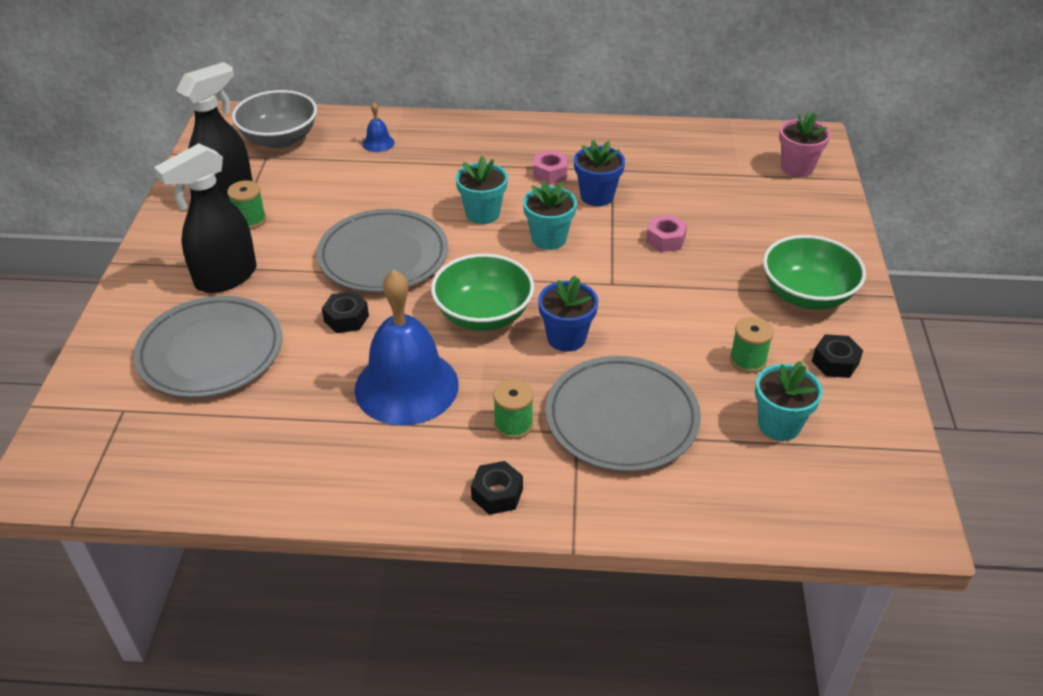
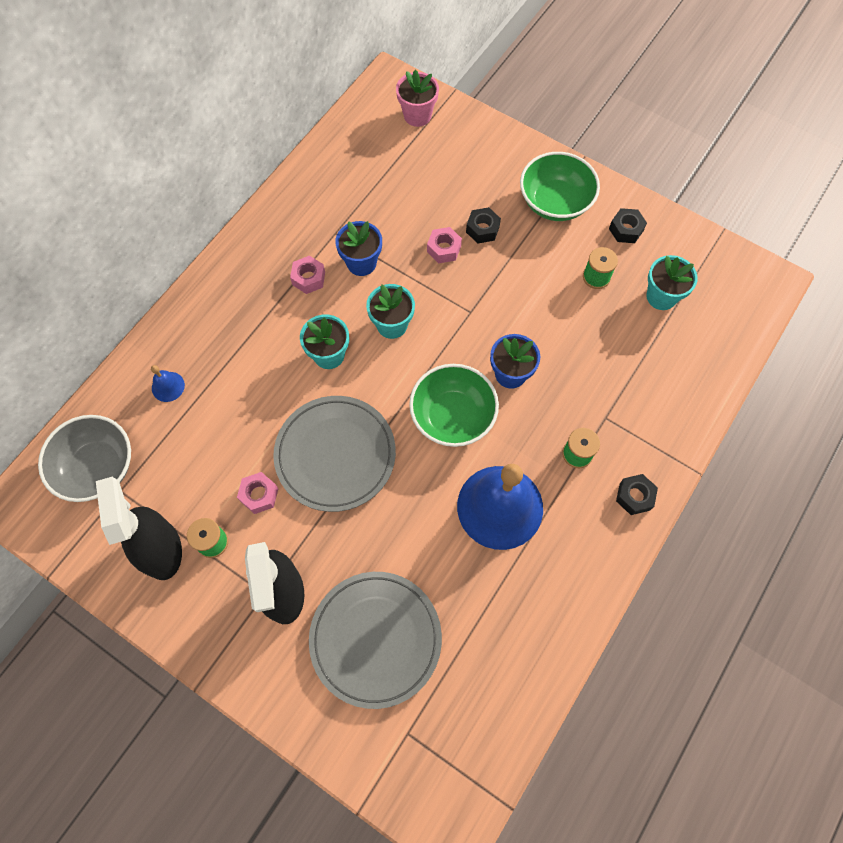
camera: 60 degrees left, 25 degrees up
black nut [322,291,369,333] -> black nut moved to [466,207,501,243]
grey plate [545,356,701,472] -> none
none -> pink nut [237,472,278,514]

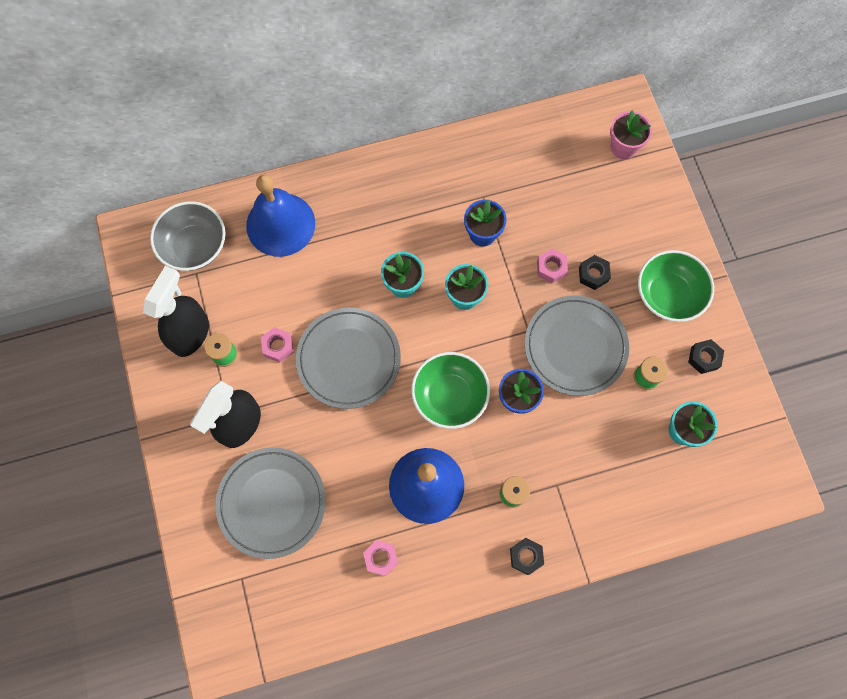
camera: 40 degrees right, 5 degrees up
blue bell [151,365,185,402] -> blue bell [246,175,315,257], size x2.47
pink nut [290,256,325,294] -> pink nut moved to [363,540,398,576]
none -> grey plate [525,295,629,396]

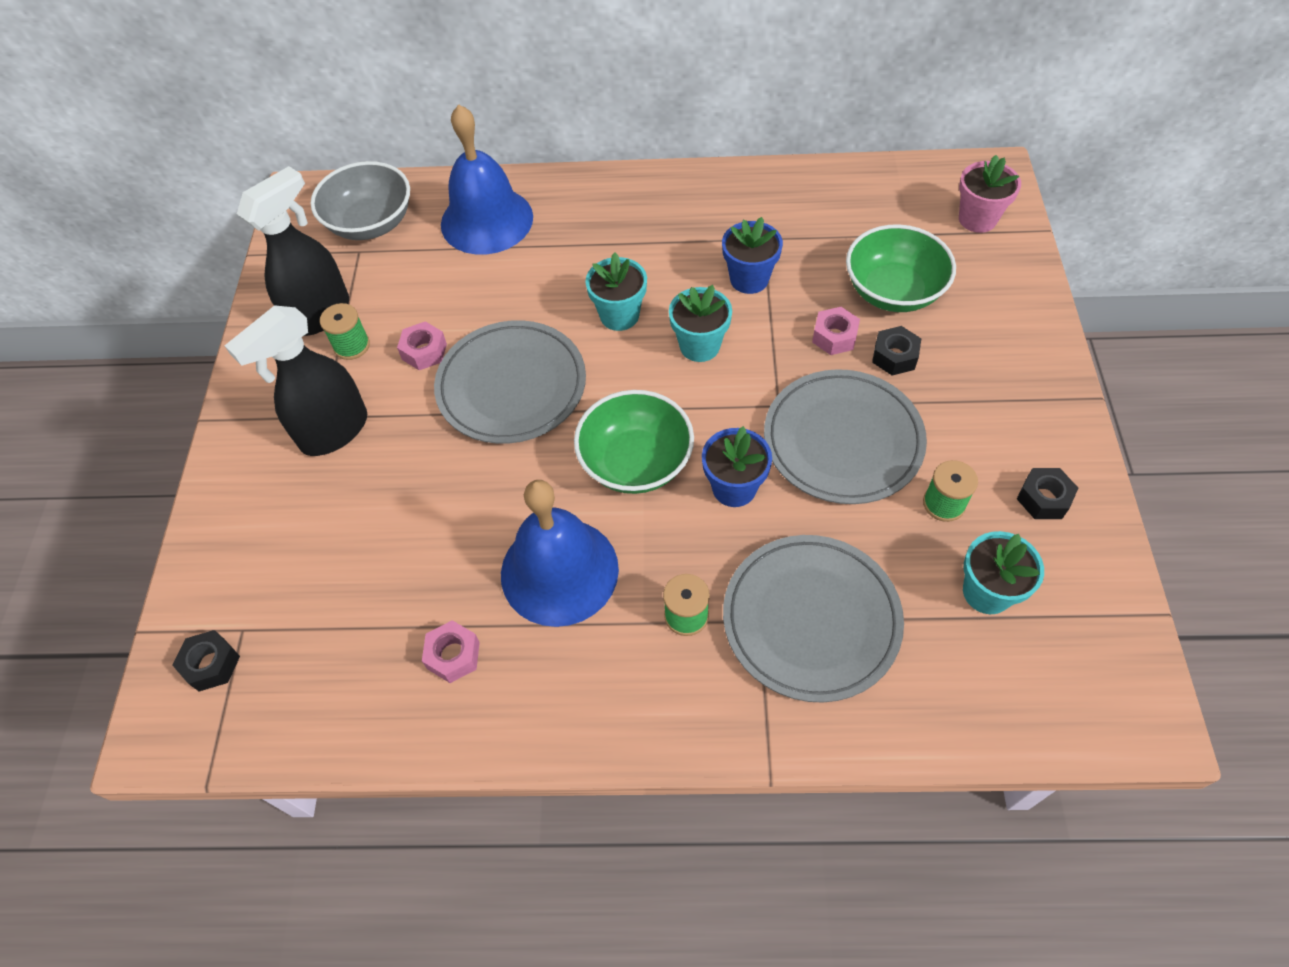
camera: 20 degrees right, 15 degrees down
grey plate [216,447,326,559] -> grey plate moved to [723,535,904,703]
black nut [510,538,544,575] -> black nut moved to [172,630,240,691]
green bowl [638,250,714,322] -> green bowl moved to [846,224,956,312]

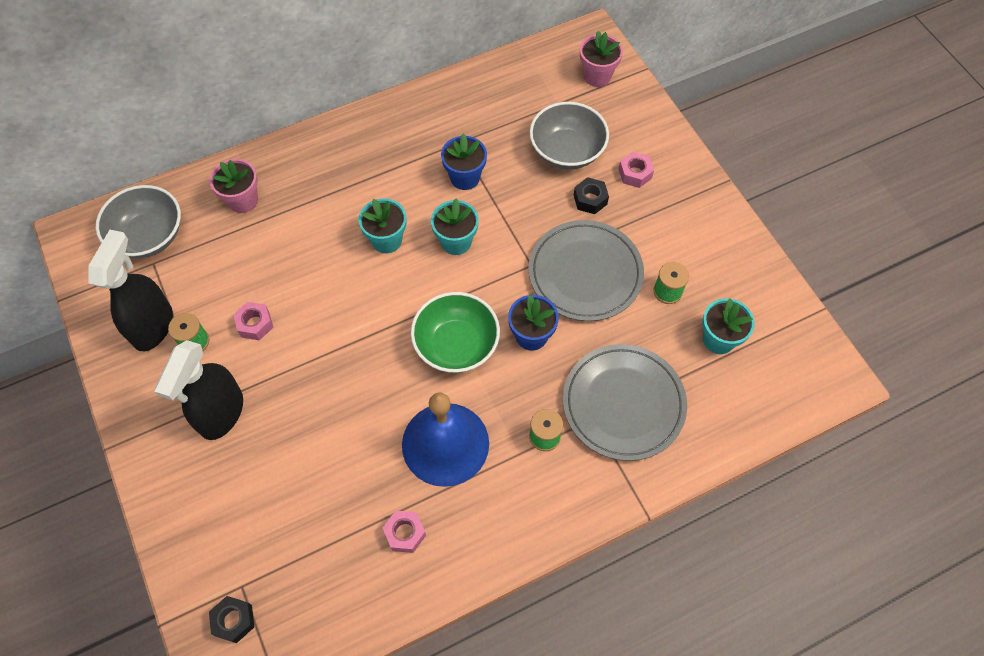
camera: 30 degrees left, 5 degrees up
grey plate [434,320,586,444] -> none
blue bell [441,104,533,255] -> pink flower pot [209,159,258,213]
pink nut [812,307,860,355] -> pink nut moved to [618,152,654,188]
green bowl [846,224,956,312] -> grey bowl [530,102,609,170]
black nut [1017,468,1078,519] -> none

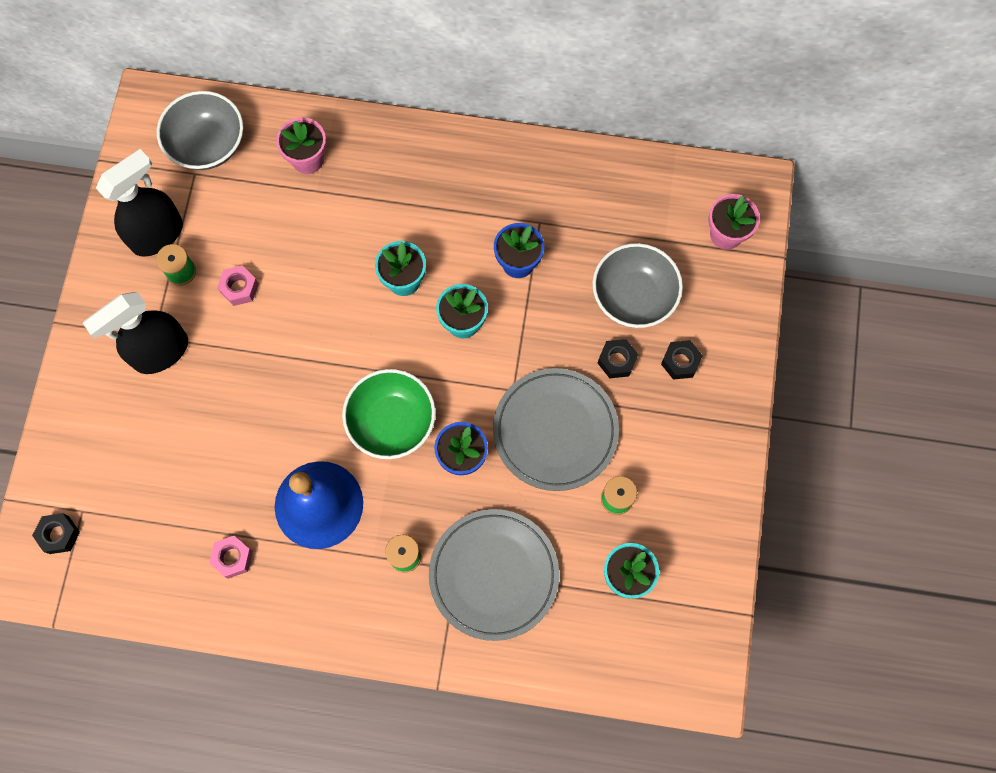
camera: 35 degrees right, 10 degrees up
pink nut [618,152,654,188] -> black nut [661,340,703,380]

